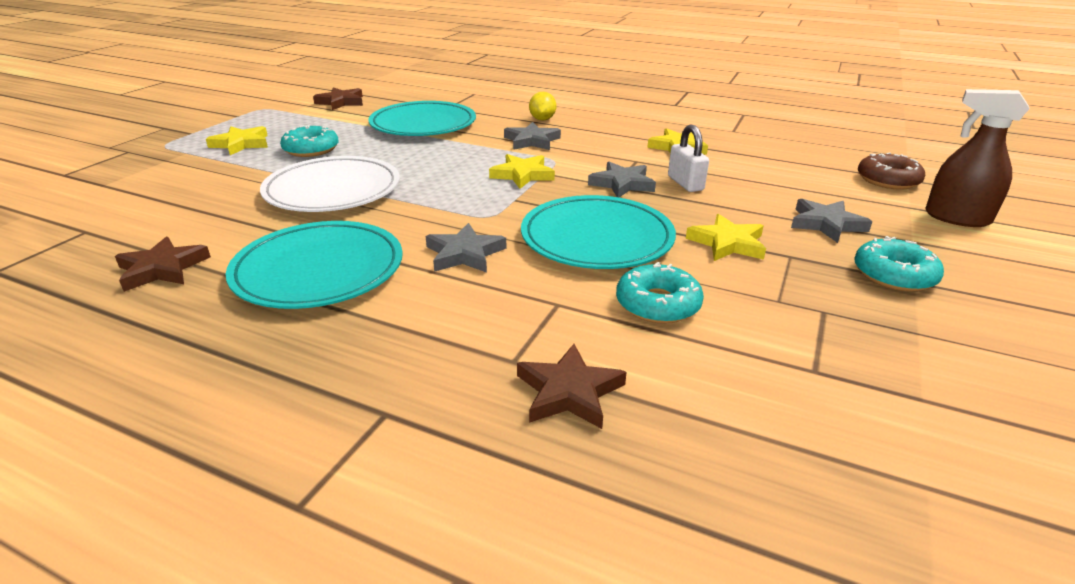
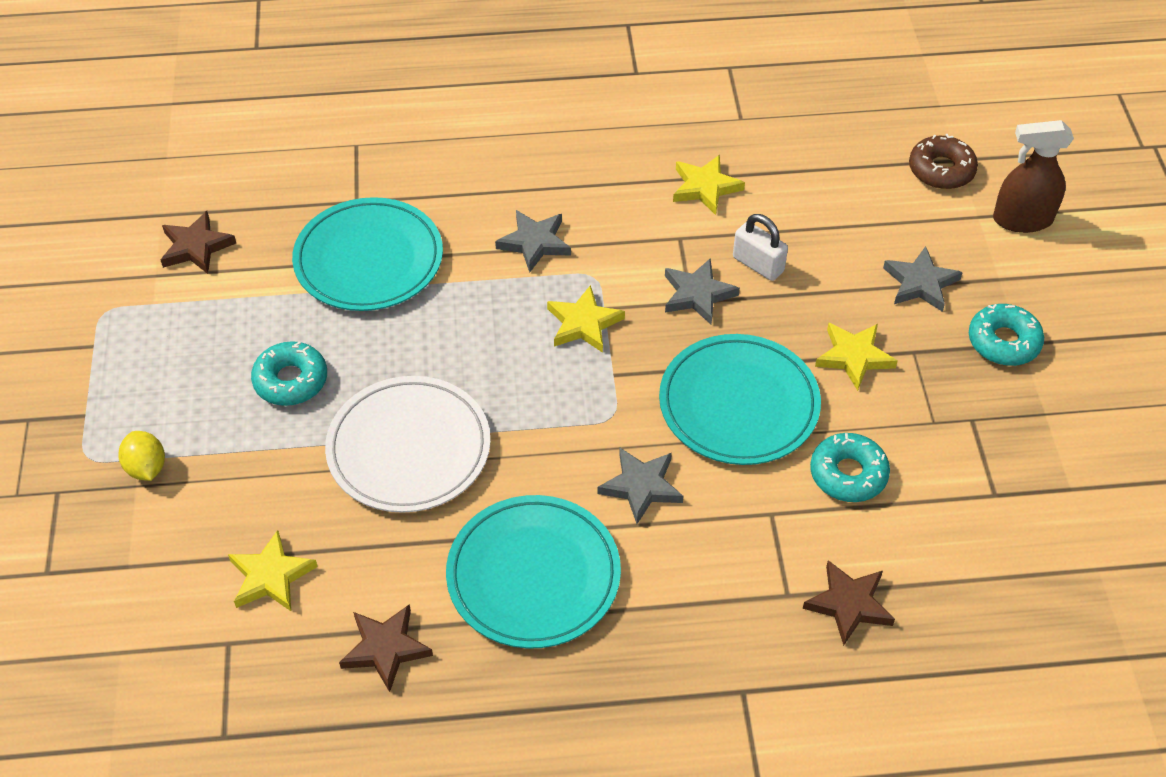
camera: 30 degrees left, 20 degrees up
yellow star [206,126,268,155] -> yellow star moved to [228,530,318,611]
yellow lemon [529,92,556,121] -> yellow lemon moved to [118,431,165,481]

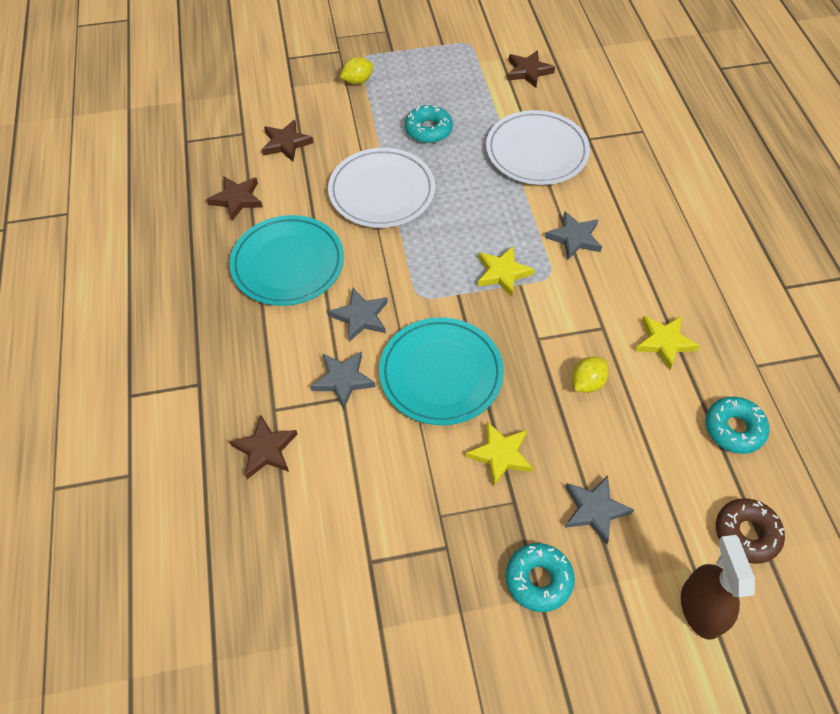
camera: 85 degrees right, 5 degrees up
yellow star [228,530,318,611] -> brown star [262,120,314,162]
turquoise plate [292,197,443,311] -> white plate [486,110,590,185]
grey star [665,259,740,325] -> grey star moved to [310,352,375,409]
white padlock [733,214,788,281] -> yellow lemon [572,357,609,393]
turquoise donut [810,433,890,502] -> turquoise donut moved to [705,397,769,454]

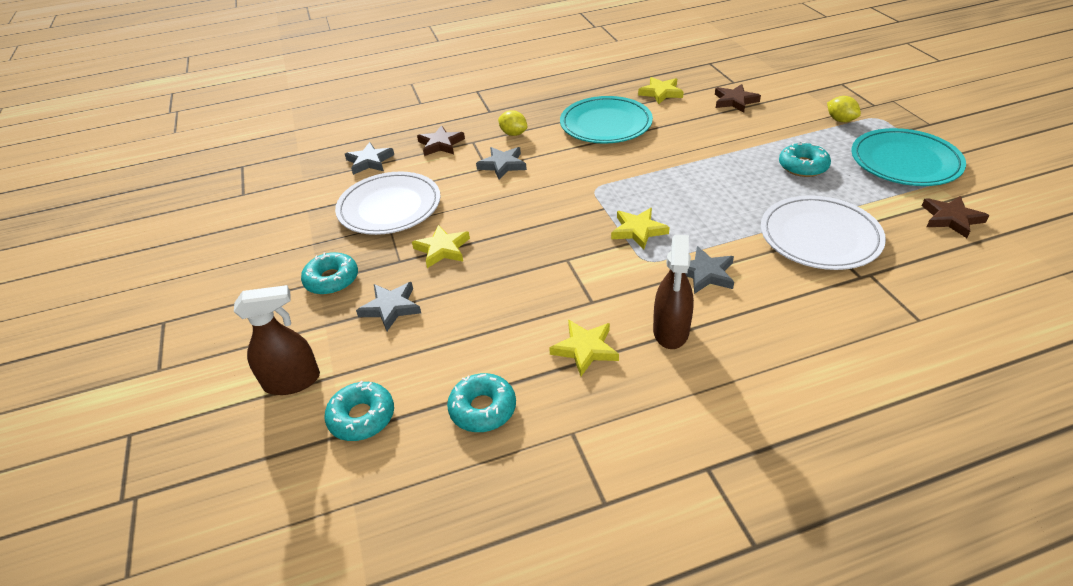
camera: 85 degrees right, 15 degrees down
brown star [207,176,263,221] -> yellow star [638,77,684,104]
white plate [328,148,435,228] -> white plate moved to [335,172,441,235]
grey star [329,288,388,342] -> grey star moved to [345,142,394,175]
turquoise plate [379,318,504,425] -> turquoise plate moved to [851,128,966,186]
yellow lemon [572,357,609,393] -> yellow lemon moved to [498,110,527,136]
brown donut [716,499,785,564] -> turquoise donut [324,381,394,441]
none -> brown spray bottle [653,235,694,349]

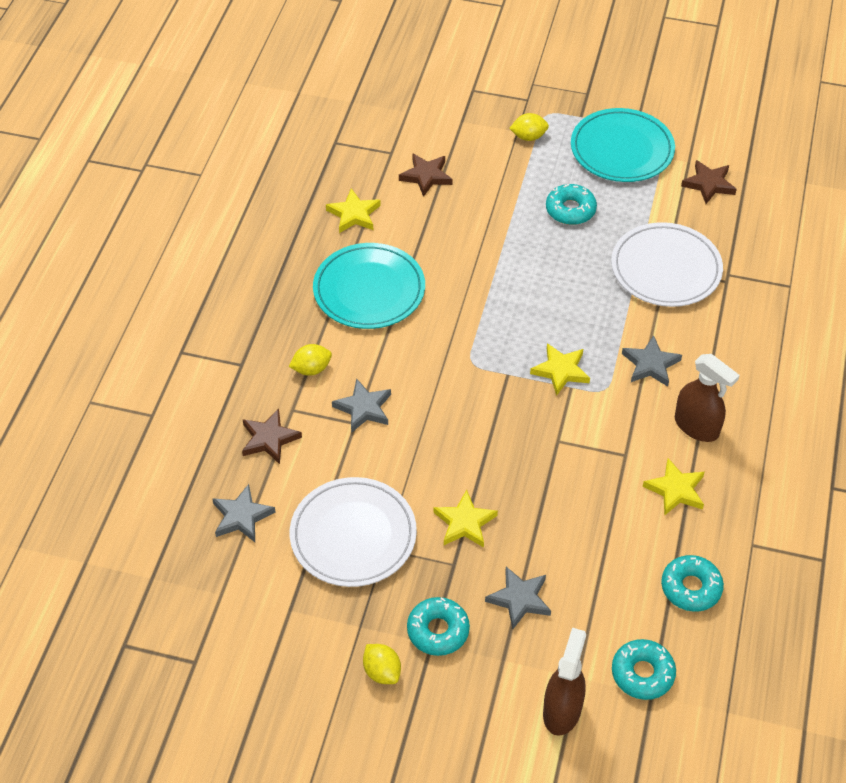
camera: 60 degrees left, 10 degrees up
none -> yellow lemon [363,644,401,684]

